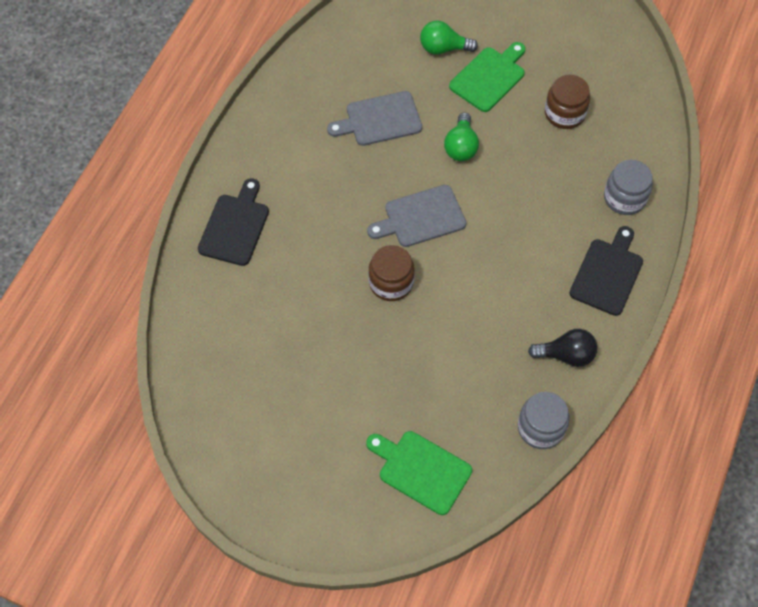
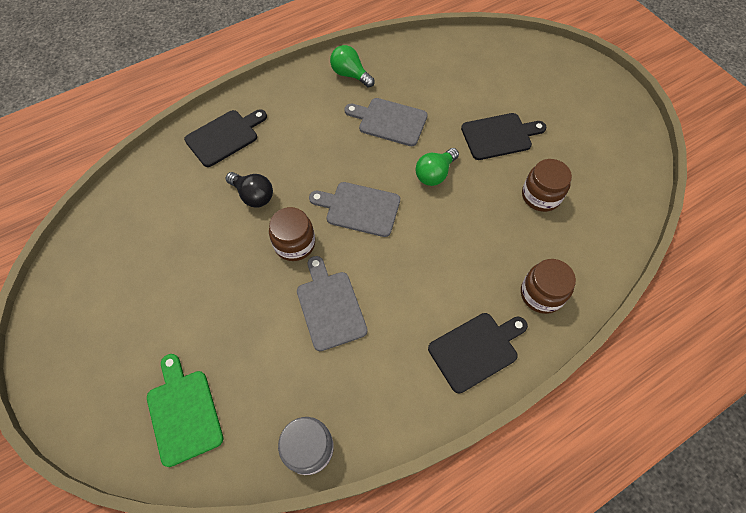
camera: 35 degrees right, 0 degrees up
green light bulb [420,20,478,54] -> green light bulb moved to [330,45,375,88]
green cutting board [449,42,525,112] -> black cutting board [461,113,547,160]
black light bulb [528,329,597,367] -> black light bulb moved to [226,172,273,207]
grey jar [604,160,653,215] -> brown jar [521,259,576,314]
none -> grey cutting board [297,256,368,351]

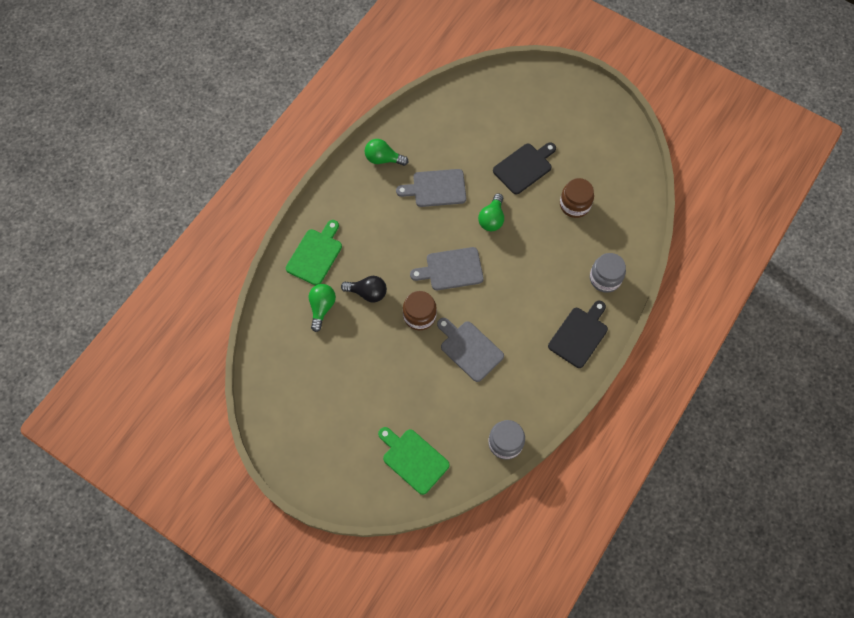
camera: 25 degrees left, 5 degrees up
black cutting board [184,109,267,167] -> green cutting board [286,220,342,285]
brown jar [521,259,576,314] -> grey jar [590,253,626,293]
none -> green light bulb [309,284,336,332]

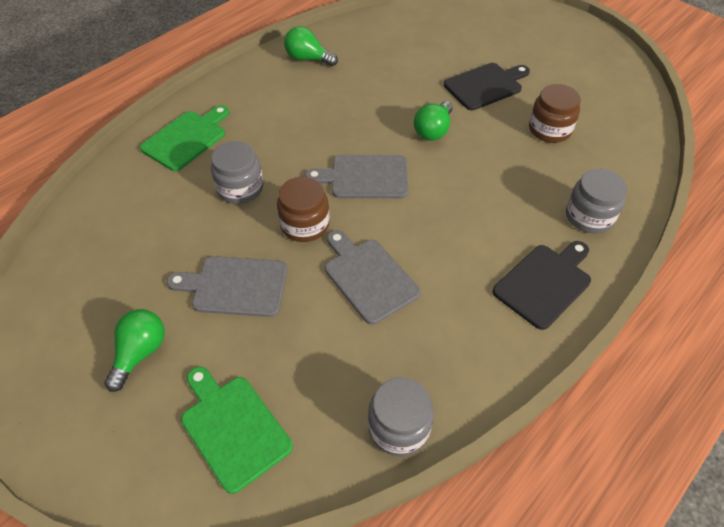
camera: 10 degrees right, 15 degrees down
green light bulb [309,284,336,332] -> green light bulb moved to [104,309,165,392]
black light bulb [341,276,387,303] -> grey jar [211,141,263,204]
grey cutting board [396,169,466,207] -> grey cutting board moved to [167,256,287,317]

